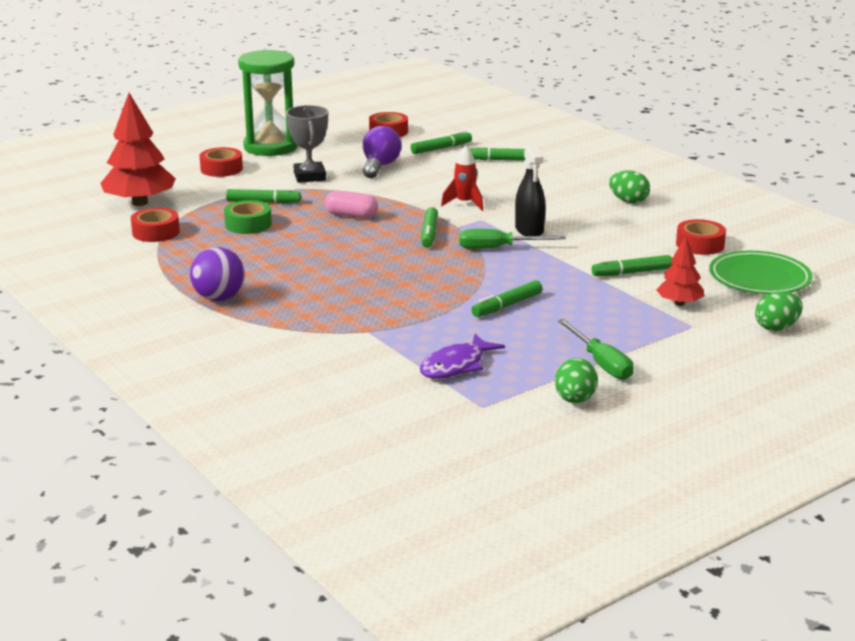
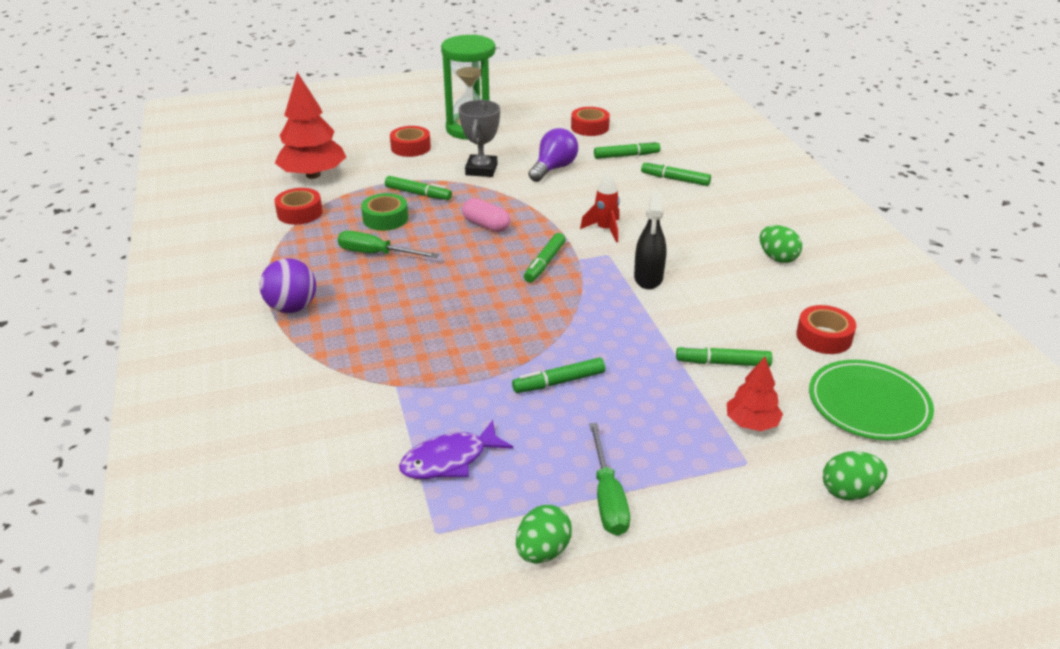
camera: 20 degrees right, 10 degrees up
green screwdriver [459,229,566,249] -> green screwdriver moved to [338,231,439,258]

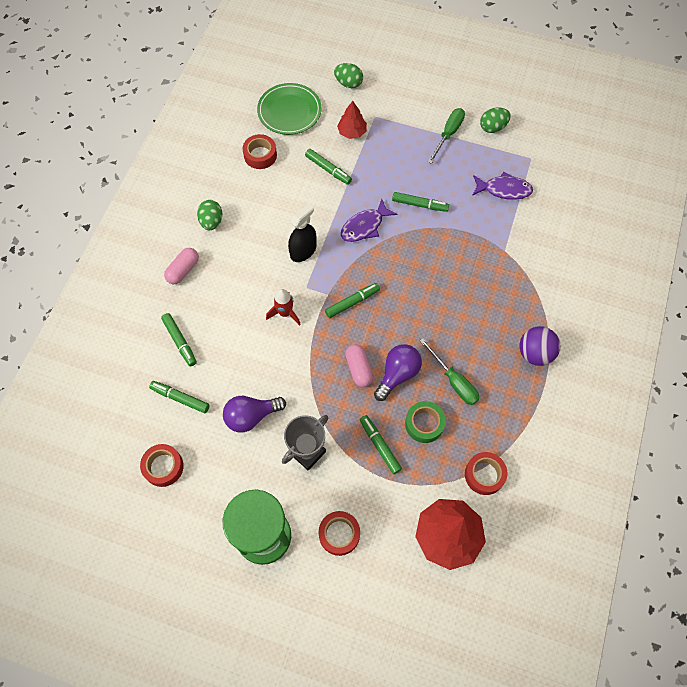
camera: 145 degrees left, 30 degrees up
none -> pink capsule [164,248,199,284]
none -> purple fish [341,199,397,242]
none -> purple light bulb [374,344,422,401]

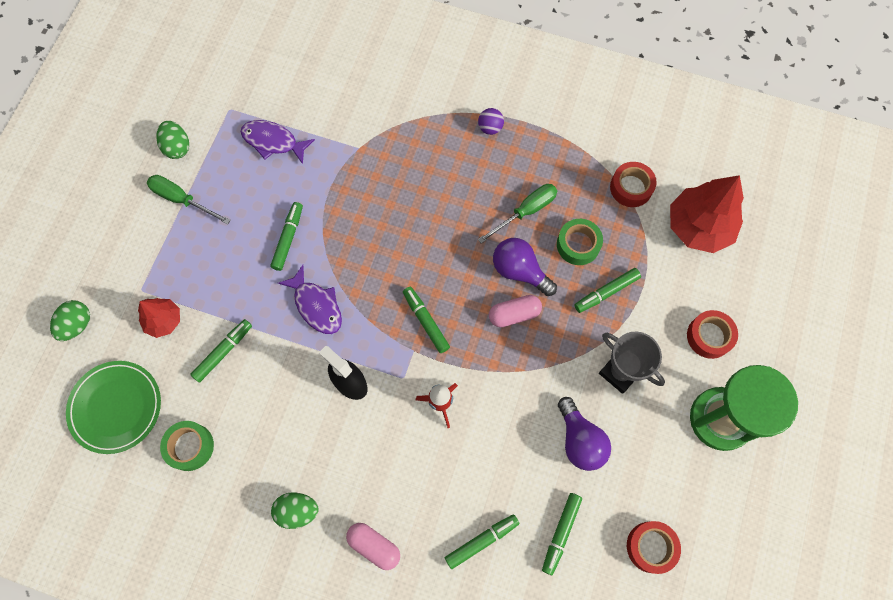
camera: 90 degrees left, 5 degrees up
red tape [243,134,277,169] -> green tape [160,421,214,471]
purple fish [472,171,533,200] -> purple fish turned 75 degrees counterclockwise [241,120,315,164]
purple ball [519,326,560,366] -> purple ball [478,108,504,135], size x0.60

